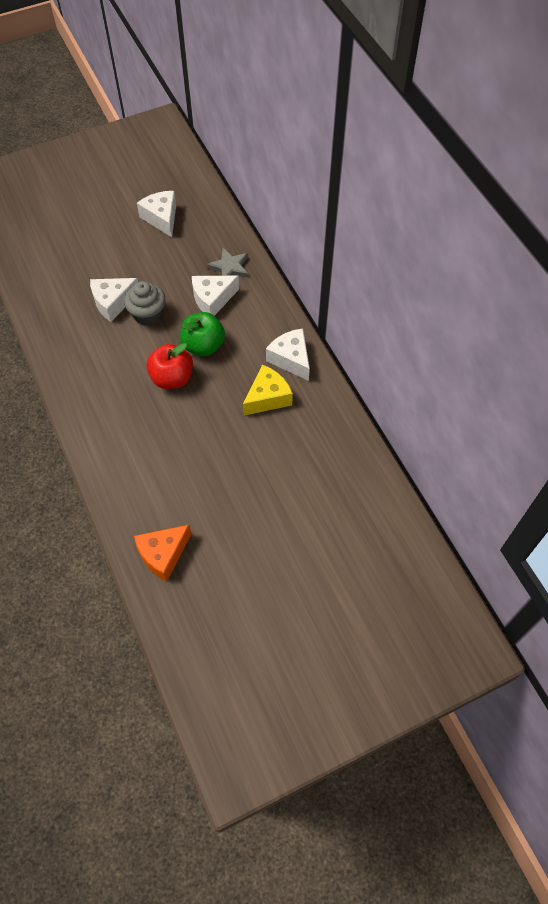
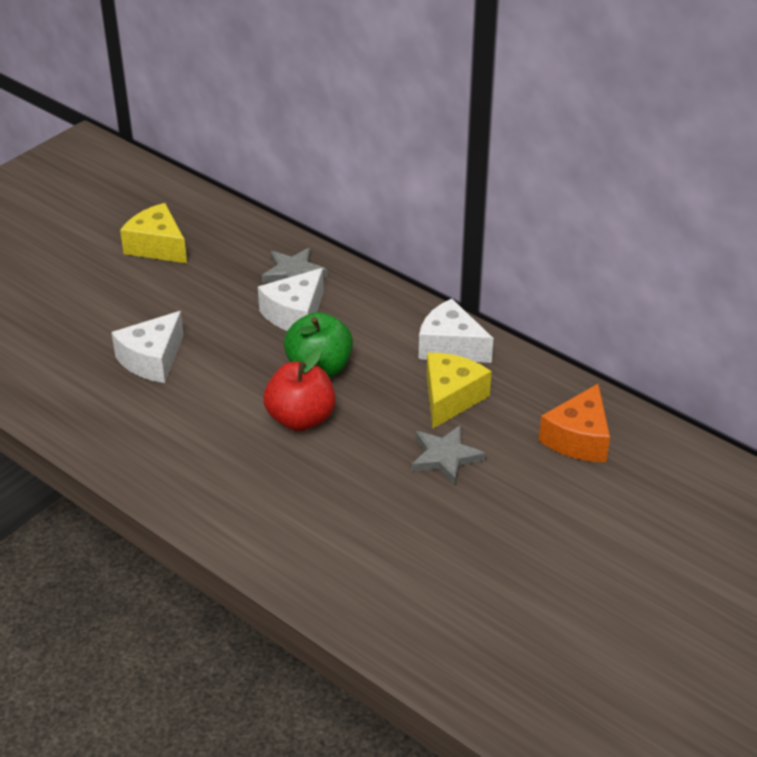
camera: 25 degrees left, 20 degrees down
grey cupcake [124,281,165,326] -> none
orange cheese [134,525,191,582] -> orange cheese moved to [539,384,610,462]
white cheese [137,191,176,237] -> yellow cheese [120,203,187,263]
none -> grey star [411,425,486,485]

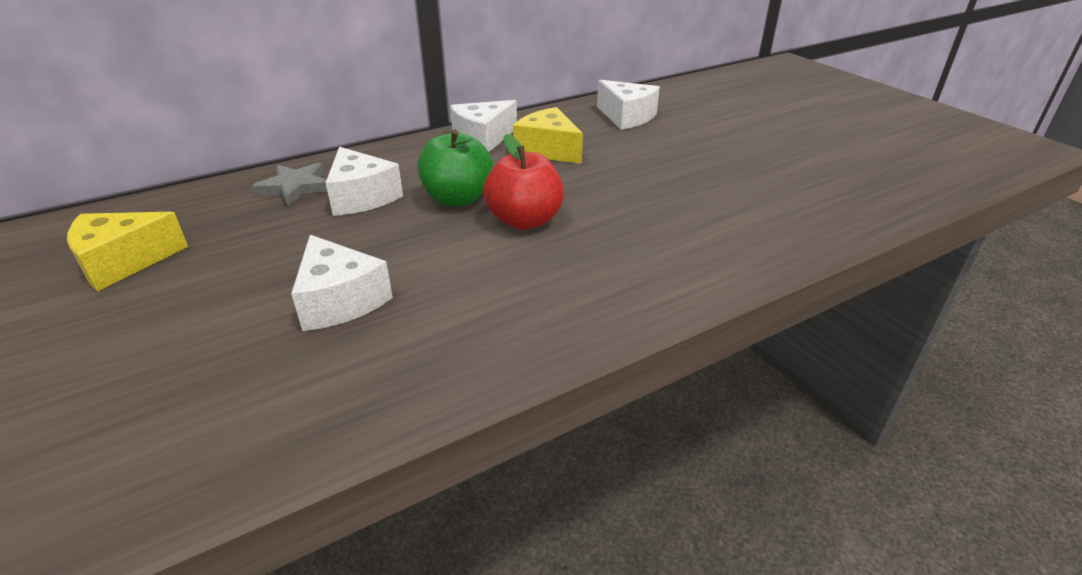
camera: 70 degrees left, 5 degrees down
grey star [411,425,486,485] -> none
orange cheese [539,384,610,462] -> white cheese [597,80,660,130]

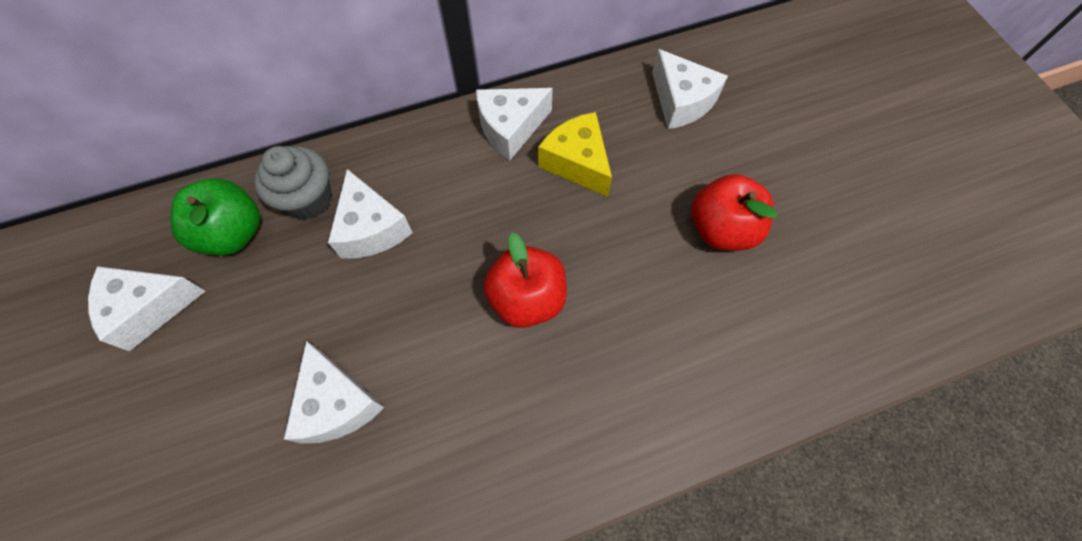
camera: 10 degrees right, 30 degrees up
yellow cheese [67,212,188,292] -> white cheese [88,266,206,351]
grey star [252,162,327,206] -> grey cupcake [254,146,331,219]
green apple [417,129,493,206] -> green apple moved to [170,178,260,256]
none -> red apple [692,174,777,251]

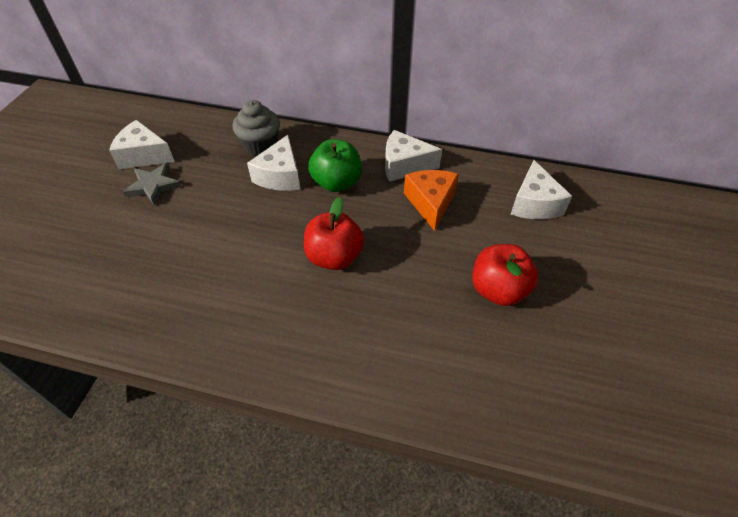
camera: 35 degrees right, 15 degrees down
green apple [170,178,260,256] -> green apple moved to [308,139,362,192]
white cheese [284,341,385,444] -> none
yellow cheese [538,112,612,197] -> orange cheese [404,170,459,231]
none -> grey star [123,163,181,205]

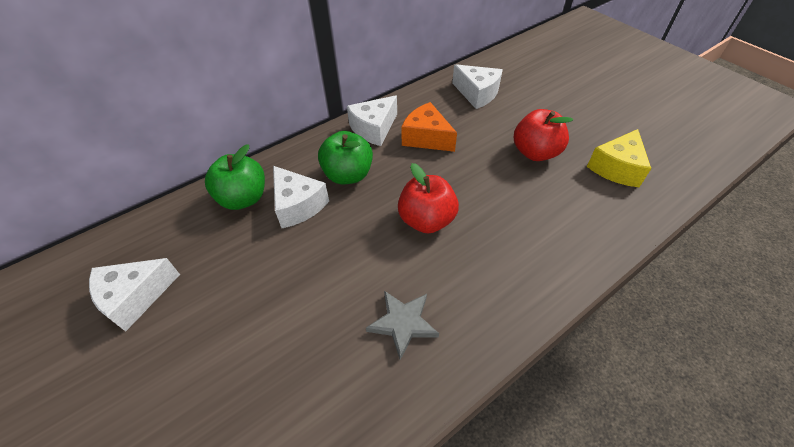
camera: 50 degrees left, 0 degrees up
grey star [123,163,181,205] -> grey star moved to [366,291,439,360]
grey cupcake [232,100,280,156] -> green apple [205,144,265,210]
none -> yellow cheese [587,129,651,187]

